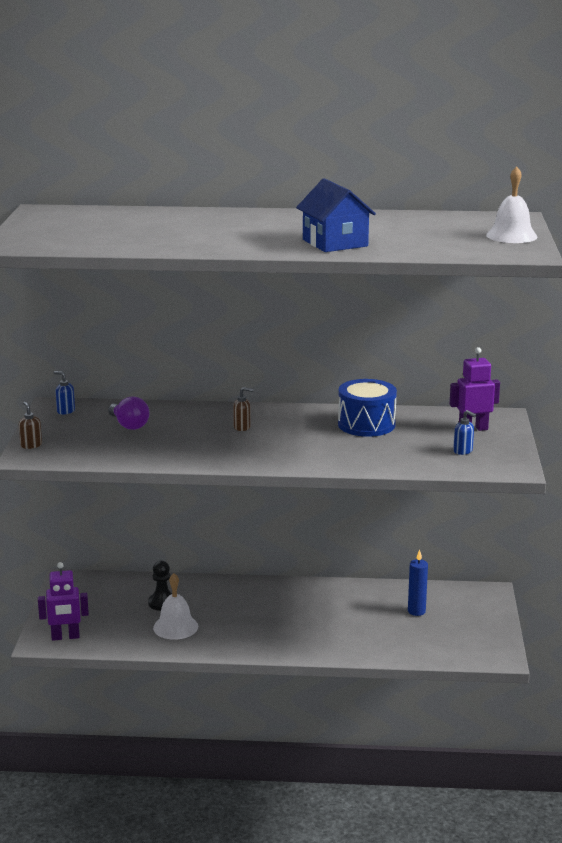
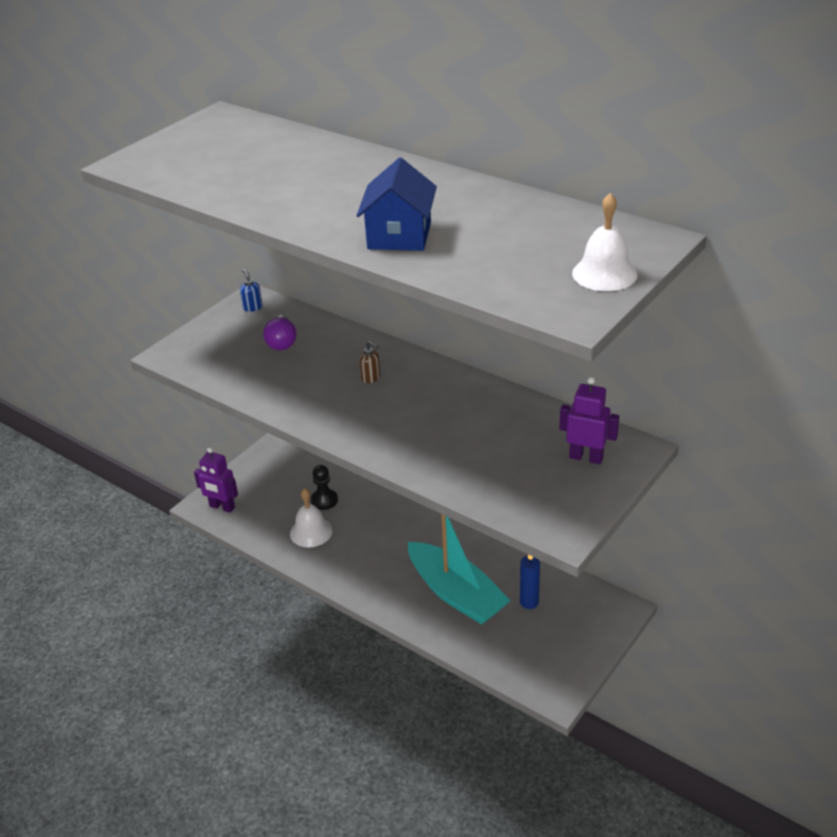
camera: 35 degrees right, 15 degrees up
brown soap dispenser [19,402,42,449] -> none
blue drum [338,379,397,437] -> none
blue soap dispenser [453,410,476,455] -> none
none -> turquoise boat [408,514,511,624]

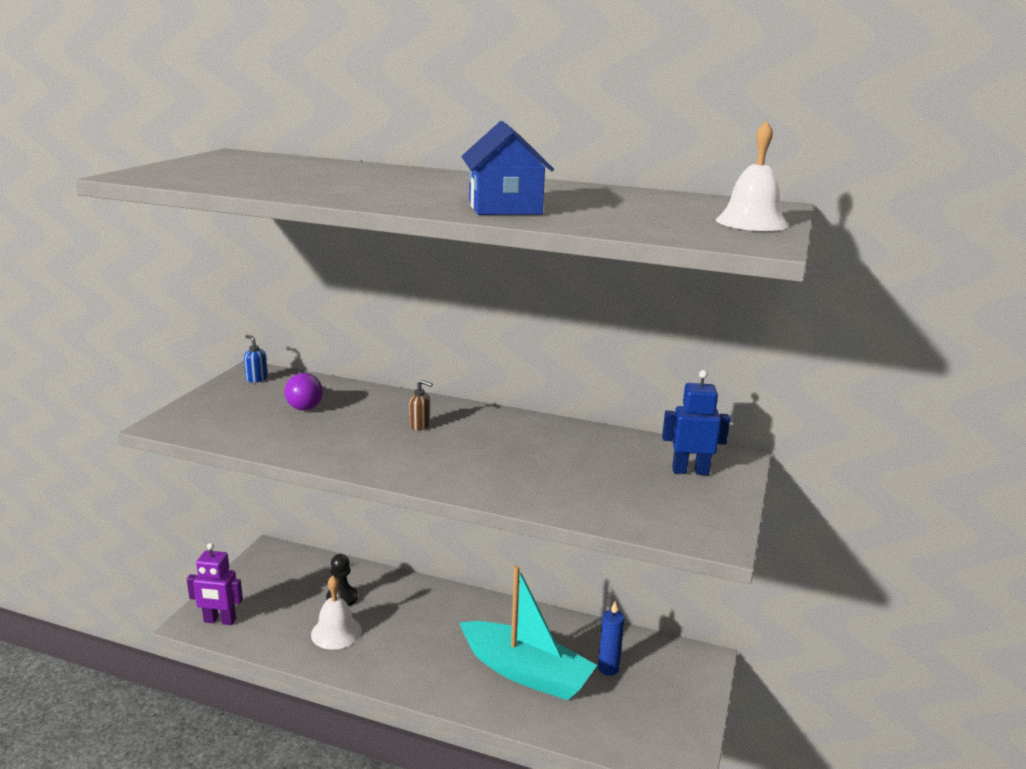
camera: 20 degrees left, 15 degrees down
purple robot [559,377,619,464] -> blue robot [662,370,730,475]

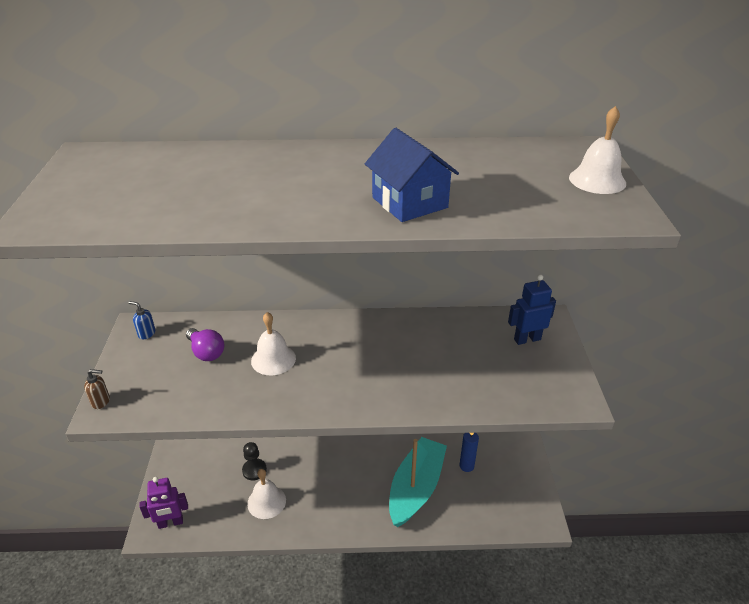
camera: 20 degrees left, 15 degrees up
brown soap dispenser [409,380,433,430] -> brown soap dispenser moved to [84,369,110,409]
turquoise boat [460,565,597,700] -> turquoise boat turned 75 degrees counterclockwise [389,437,447,527]
none -> white bell [251,312,296,376]

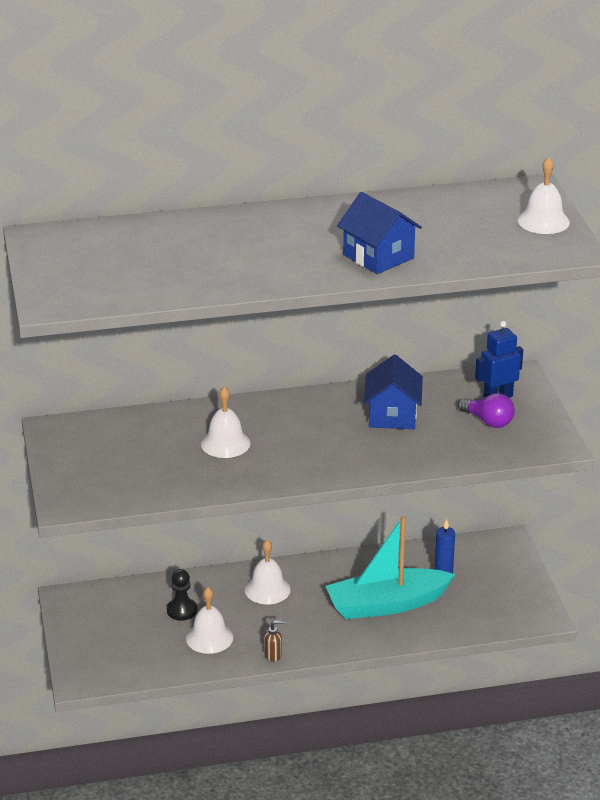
camera: 10 degrees left, 5 degrees down
brown soap dispenser [84,369,110,409] -> brown soap dispenser moved to [264,620,285,662]
blue soap dispenser [129,301,155,339] -> none
purple robot [139,477,188,529] -> none
purple light bulb [186,328,224,361] -> purple light bulb moved to [458,393,515,428]
turquoise boat [389,437,447,527] -> turquoise boat turned 120 degrees counterclockwise [325,516,456,619]
none -> white bell [245,540,291,604]
none -> blue house [364,354,423,429]

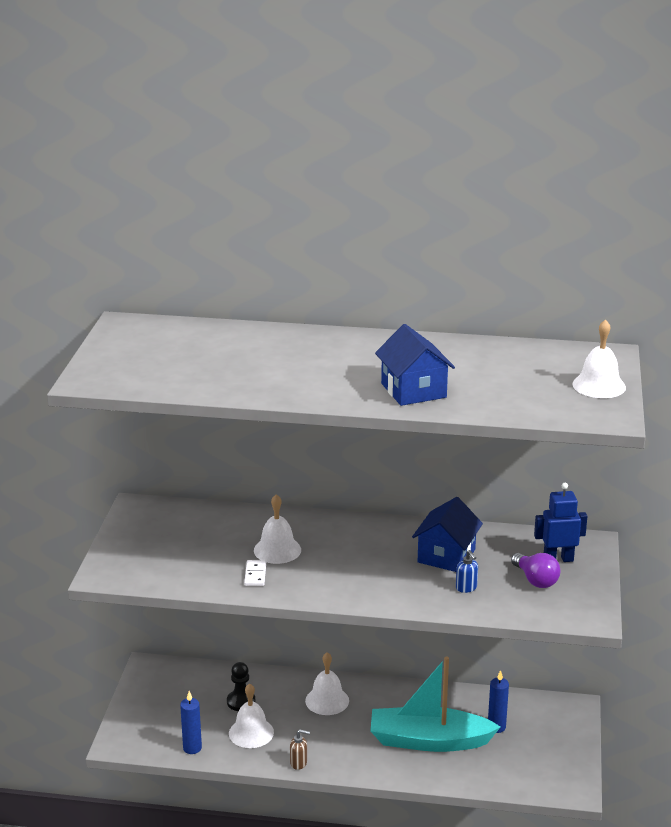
camera: 20 degrees right, 5 degrees down
none -> blue candle [180,691,202,754]
none -> white domino [244,560,266,586]
none -> blue soap dispenser [456,550,478,593]

